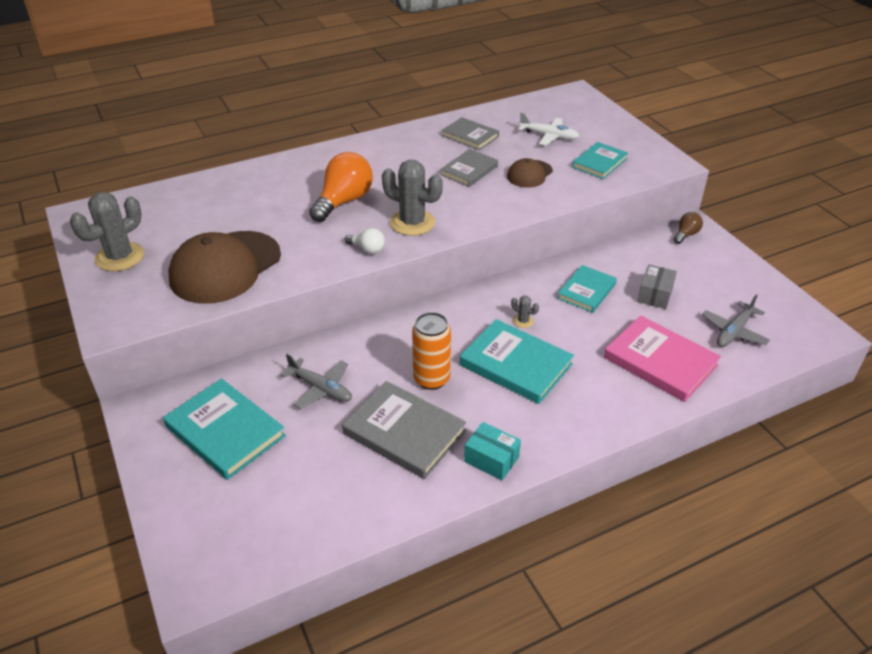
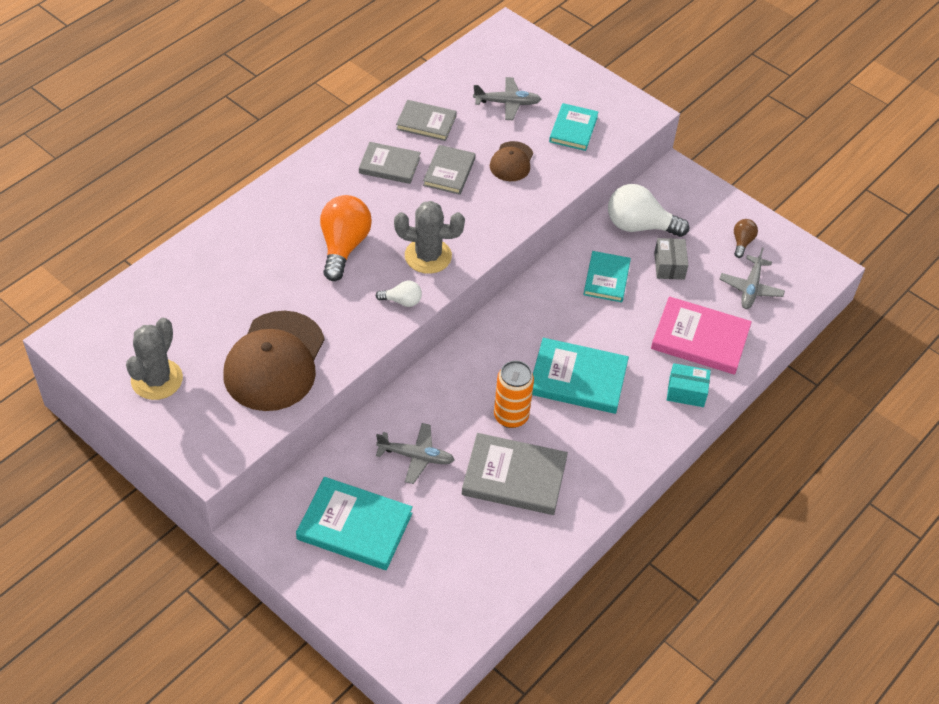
camera: 25 degrees left, 10 degrees up
turquoise box [464,422,521,480] -> turquoise box moved to [667,363,711,407]
grey cactus [511,295,539,328] -> none
white plane [518,112,579,146] -> grey plane [473,77,541,120]
brown light bulb [673,212,703,244] -> brown light bulb moved to [734,219,758,258]
none -> grey book [359,142,421,184]
none -> white light bulb [608,184,689,237]

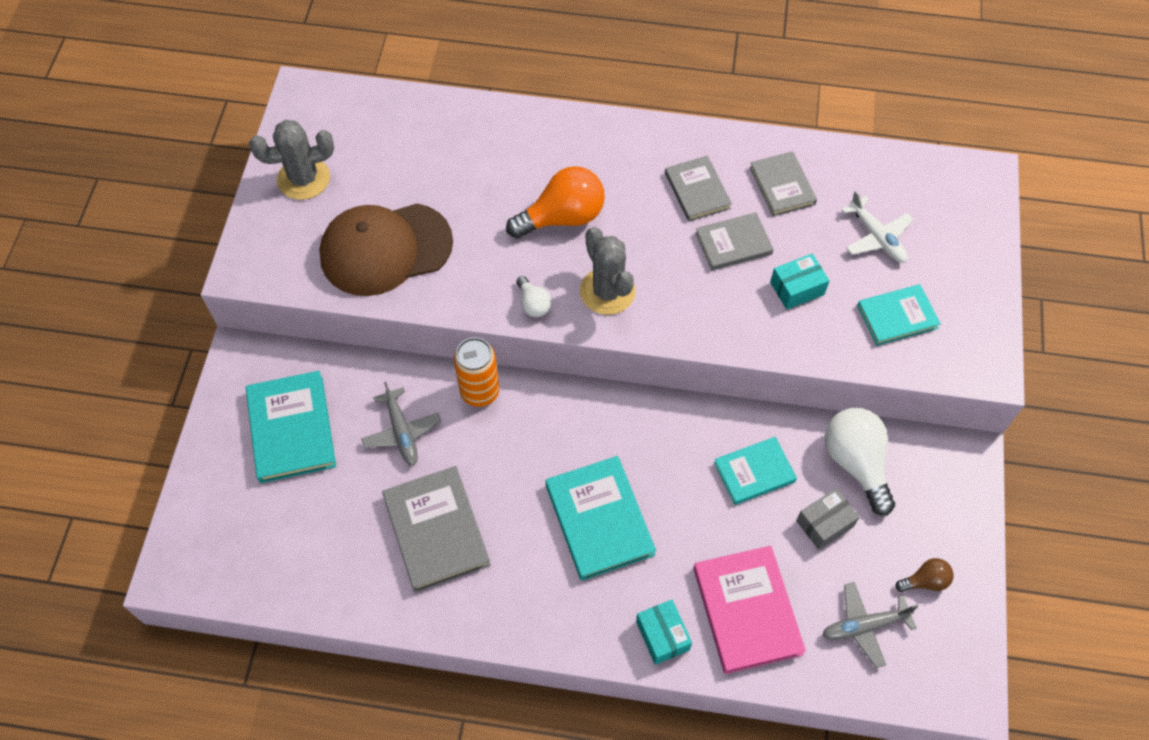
camera: 60 degrees right, 10 degrees up
grey plane [473,77,541,120] -> white plane [841,190,914,263]
brown cap [490,141,533,181] -> turquoise box [770,254,830,309]
orange can [494,361,534,428] -> orange can moved to [454,338,500,407]

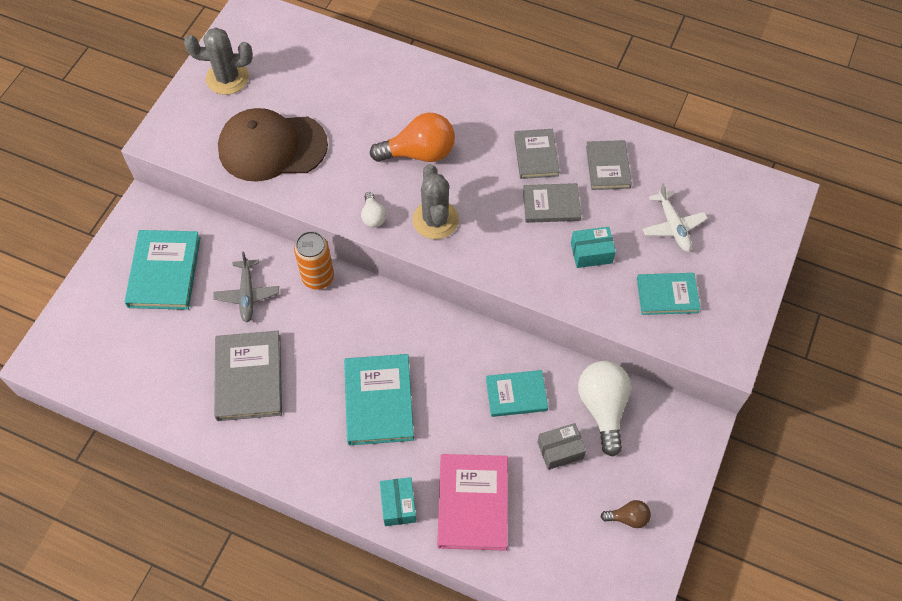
camera: 15 degrees right, 0 degrees up
grey plane [822,582,918,668] -> none

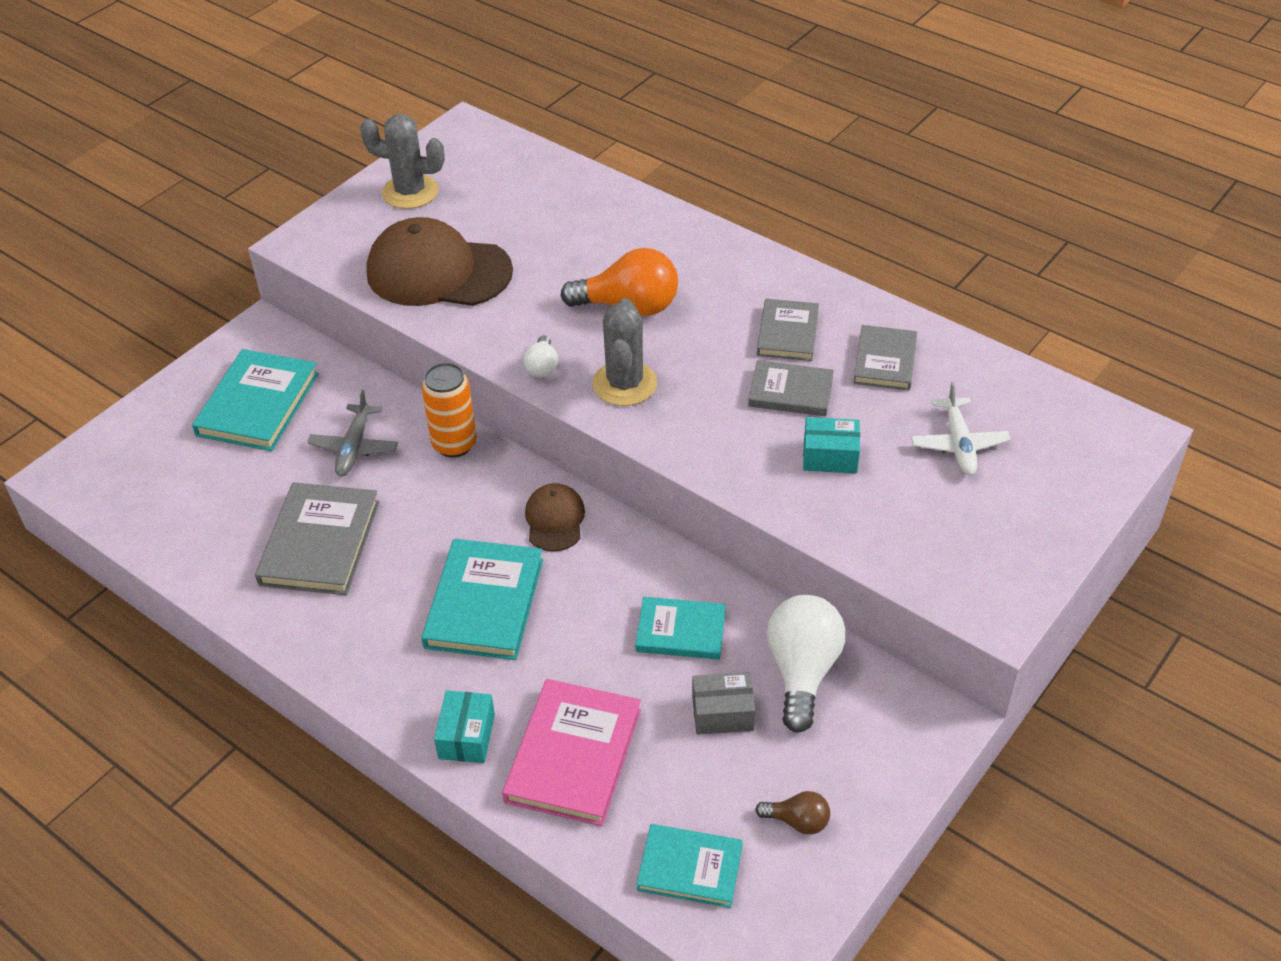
camera: 15 degrees right, 15 degrees down
turquoise book [637,273,701,315] -> turquoise book moved to [637,824,743,908]
none -> brown cap [525,483,585,552]

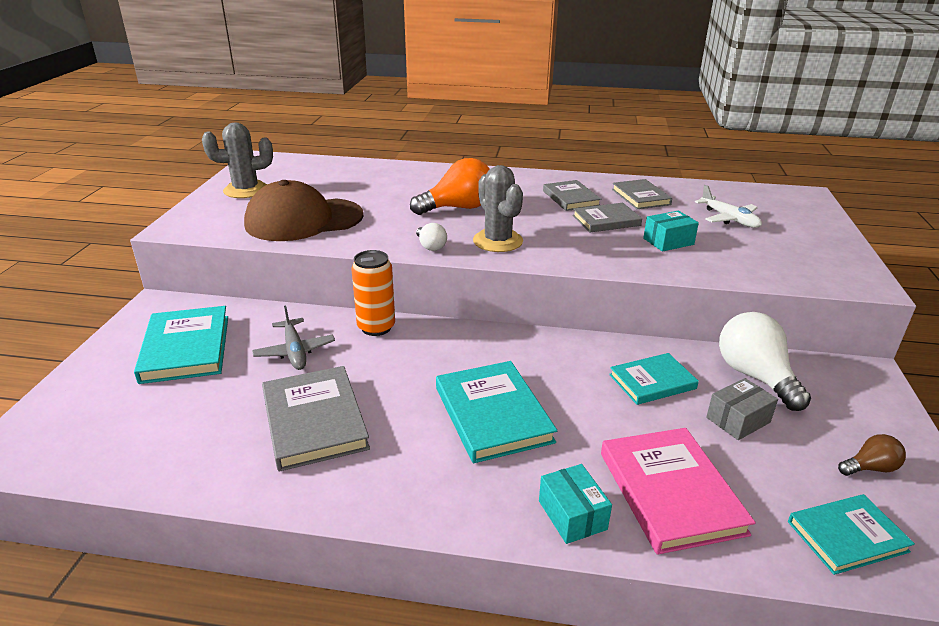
camera: 30 degrees left, 15 degrees down
brown cap [525,483,585,552] -> none

